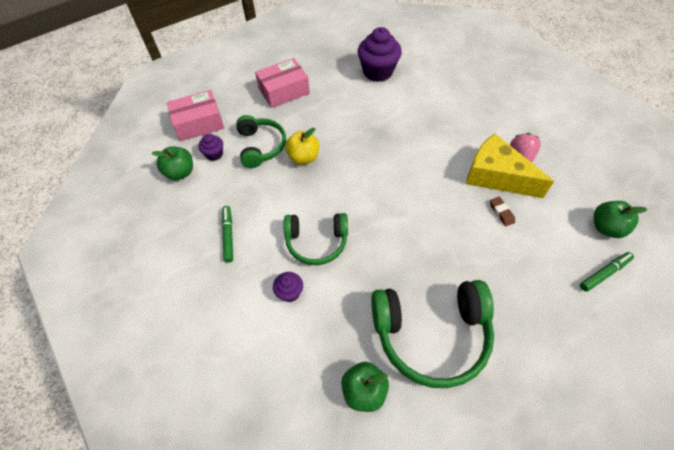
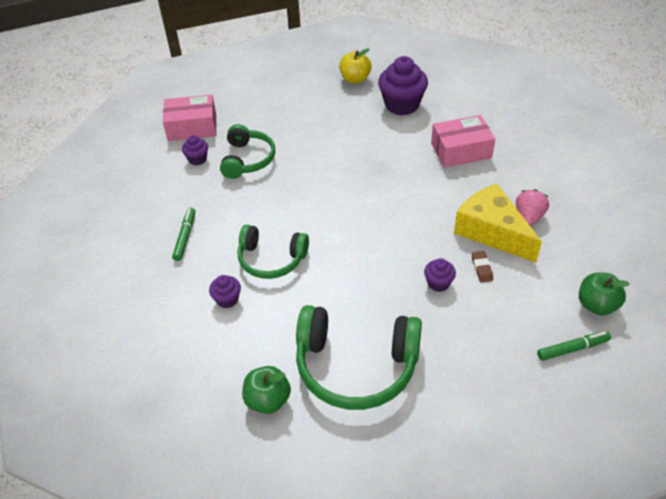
camera: 15 degrees right, 10 degrees down
green apple [152,147,193,180] -> none
pink box [255,58,310,108] -> pink box moved to [431,115,495,168]
yellow apple [285,128,319,164] -> yellow apple moved to [339,48,371,83]
none -> purple cupcake [424,258,456,292]

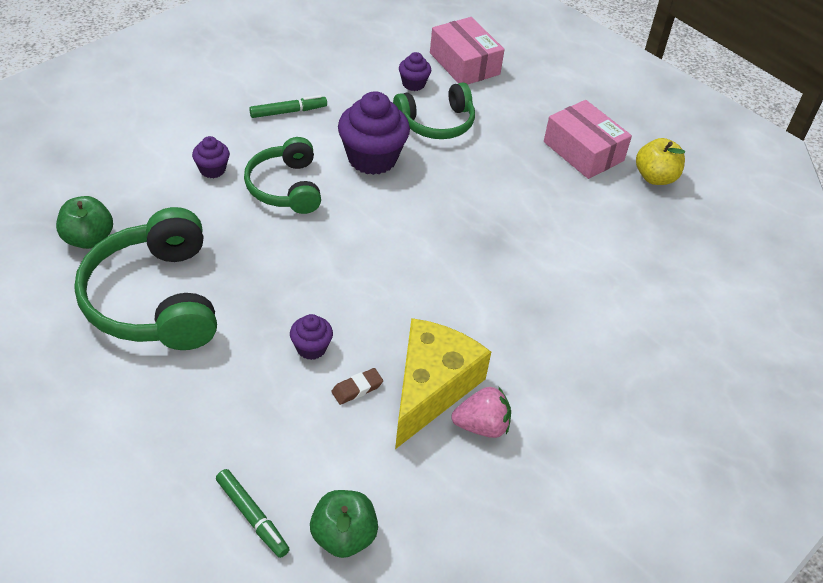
camera: 60 degrees right, 0 degrees up
purple cupcake [378,56,428,115] -> purple cupcake moved to [338,91,410,175]
pink box [431,115,495,168] -> pink box moved to [544,100,632,179]

